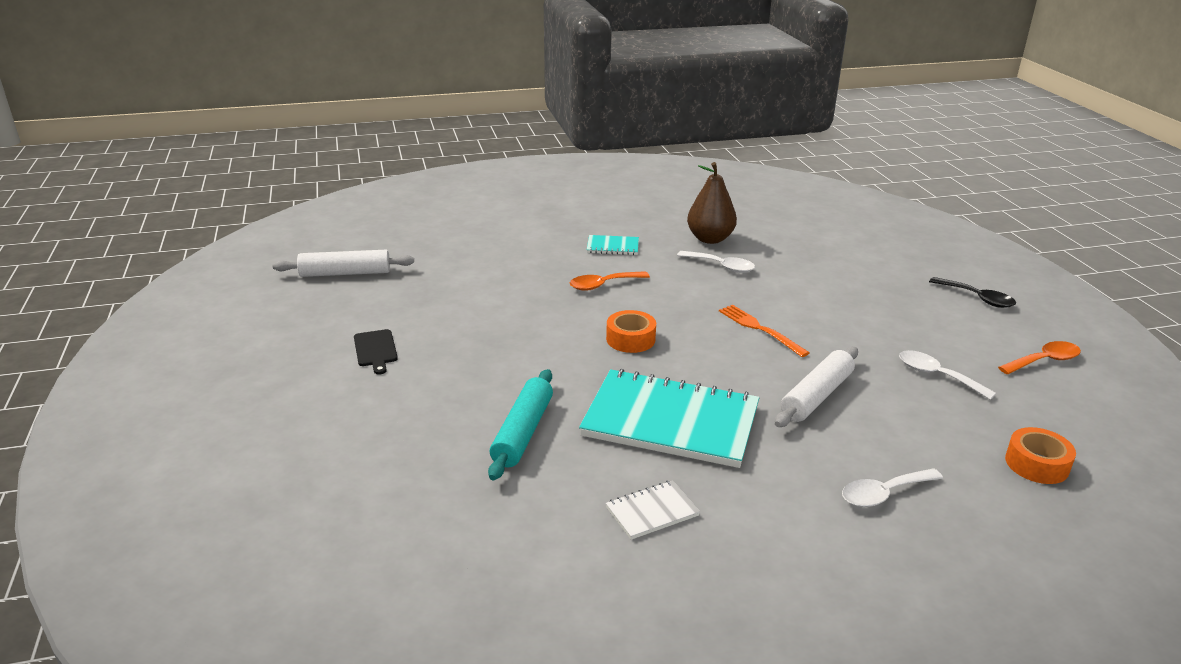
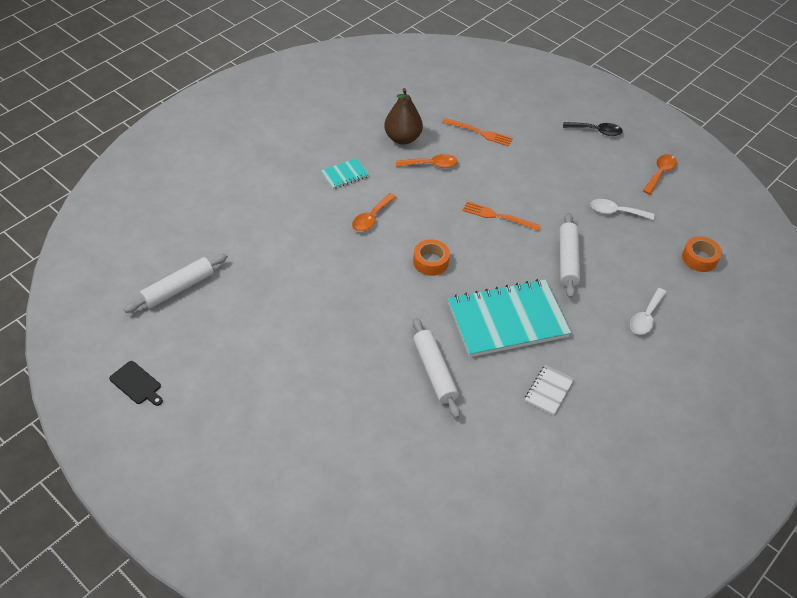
camera: 35 degrees left, 20 degrees up
black cutting board [354,329,398,375] -> black cutting board moved to [109,361,163,406]
turquoise rolling pin [488,369,553,480] -> white rolling pin [413,318,460,418]
white spoon [677,251,755,273] -> orange spoon [396,154,458,168]
none -> orange fork [442,118,513,147]

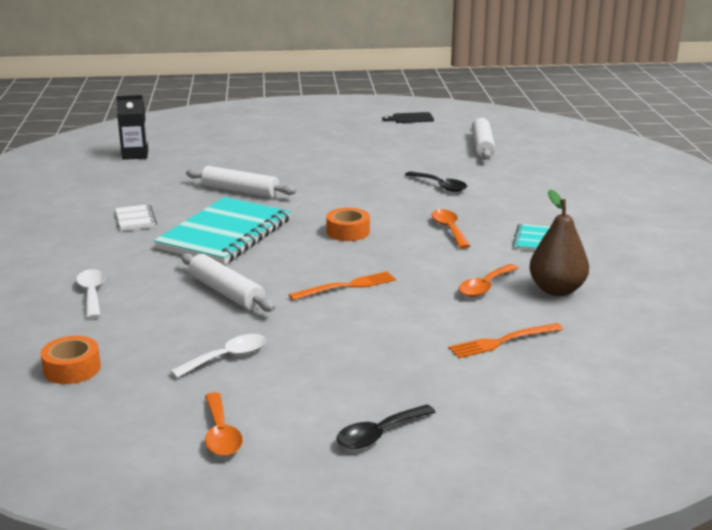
camera: 135 degrees right, 25 degrees down
none -> black carton [117,95,148,160]
none -> black spoon [405,171,467,192]

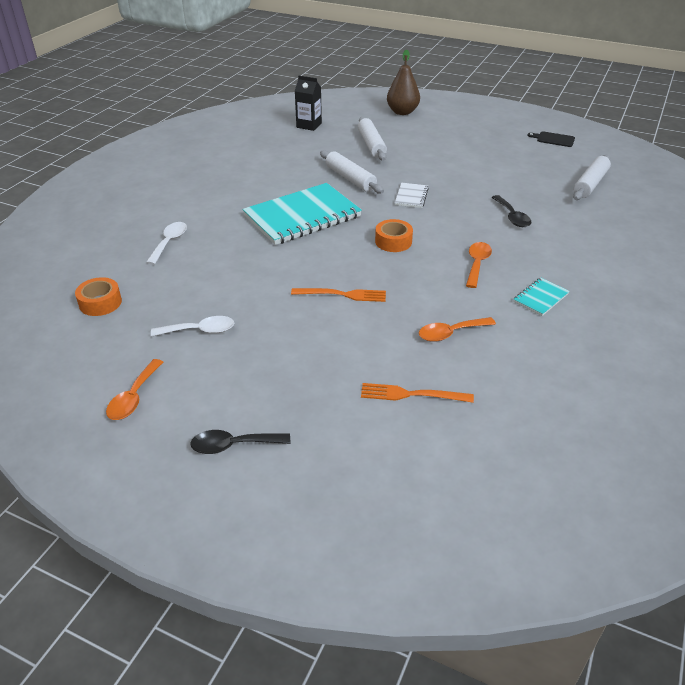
camera: 30 degrees right, 15 degrees up
white notebook [115,204,157,231] -> white notebook moved to [395,183,429,208]
white rolling pin [181,253,275,312] -> white rolling pin moved to [358,117,387,161]
brown pear [529,190,589,296] -> brown pear moved to [387,49,420,115]

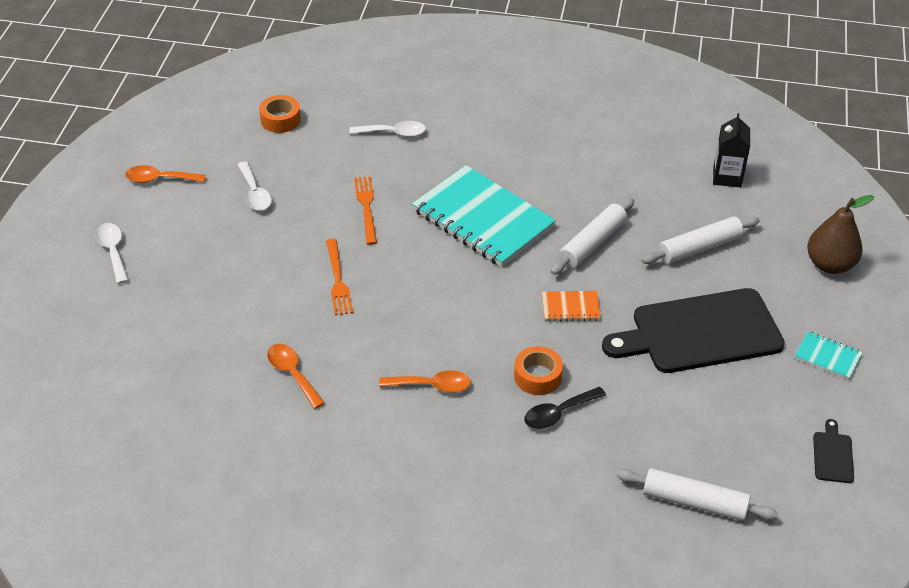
camera: 75 degrees right, 5 degrees up
black spoon [190,430,290,454] -> white spoon [95,223,129,284]
orange fork [361,383,474,403] -> orange fork moved to [354,176,377,245]
orange tape [375,219,413,252] -> orange tape moved to [514,346,563,395]
white notebook [395,183,429,208] -> orange notebook [542,291,601,322]
turquoise notebook [513,278,570,316] -> turquoise notebook moved to [795,331,863,380]
none -> black cutting board [602,288,785,373]

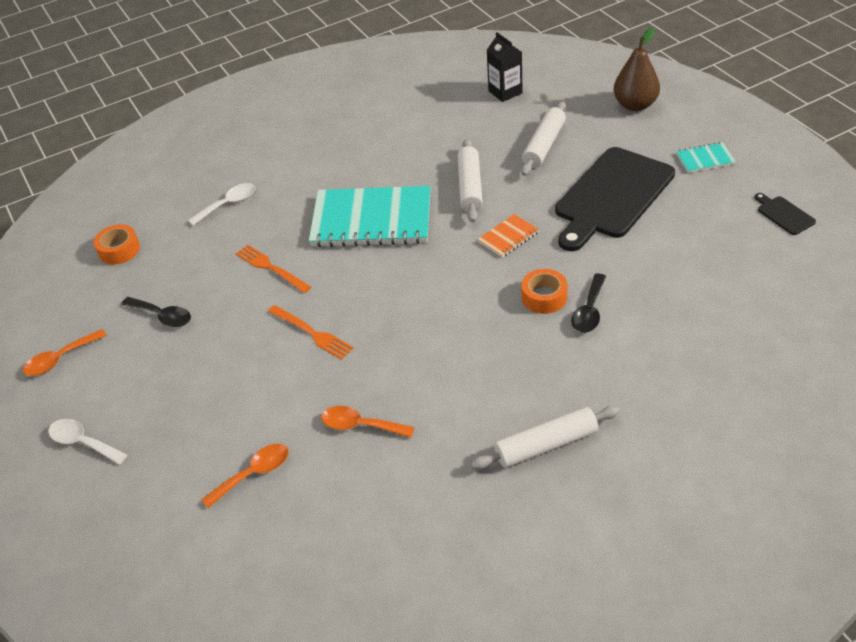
camera: 35 degrees left, 0 degrees up
white spoon [237,161,272,211] -> black spoon [122,297,191,327]
orange spoon [379,370,471,393] -> orange spoon moved to [201,444,289,508]
white rolling pin [617,468,778,521] -> white rolling pin moved to [471,406,620,470]

